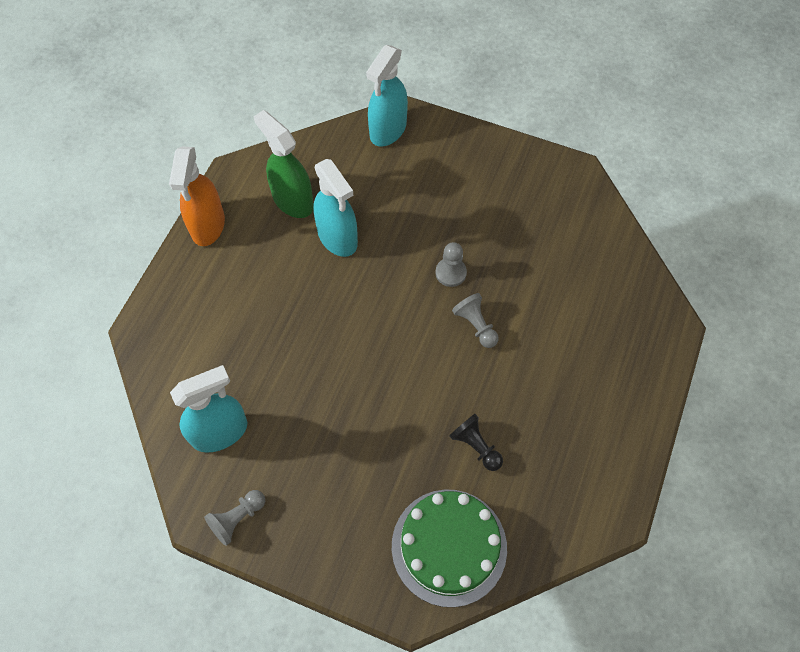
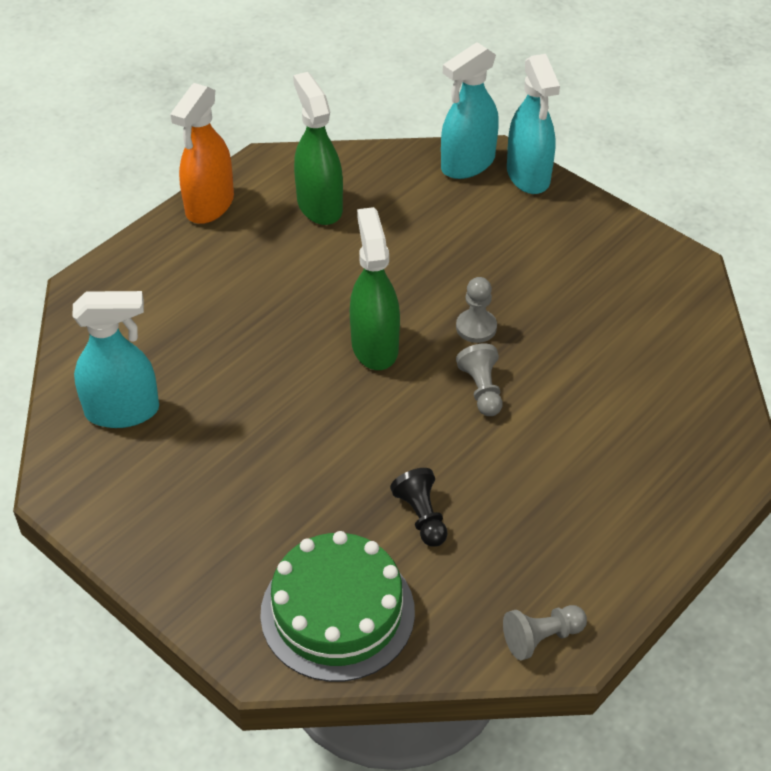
camera: 20 degrees right, 15 degrees down
grey pawn [204,490,265,546] -> grey pawn moved to [503,605,587,660]
turquoise spray bottle [313,159,358,257] -> turquoise spray bottle moved to [507,54,560,194]
none -> green spray bottle [350,207,400,370]

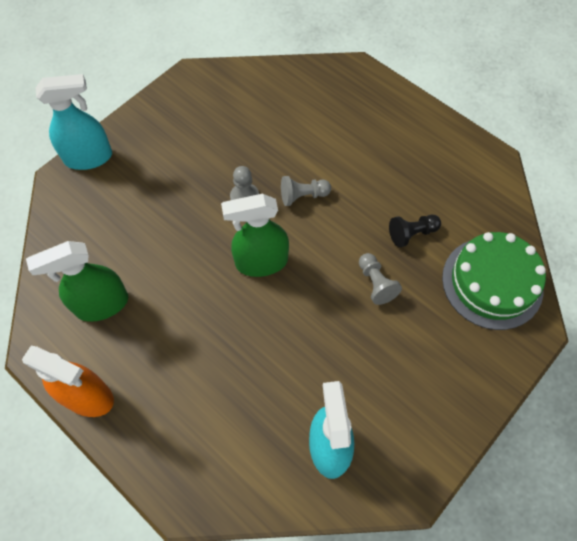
camera: 90 degrees left, 15 degrees up
turquoise spray bottle [441,42,499,179] -> none
grey pawn [503,605,587,660] -> grey pawn moved to [359,253,402,305]

